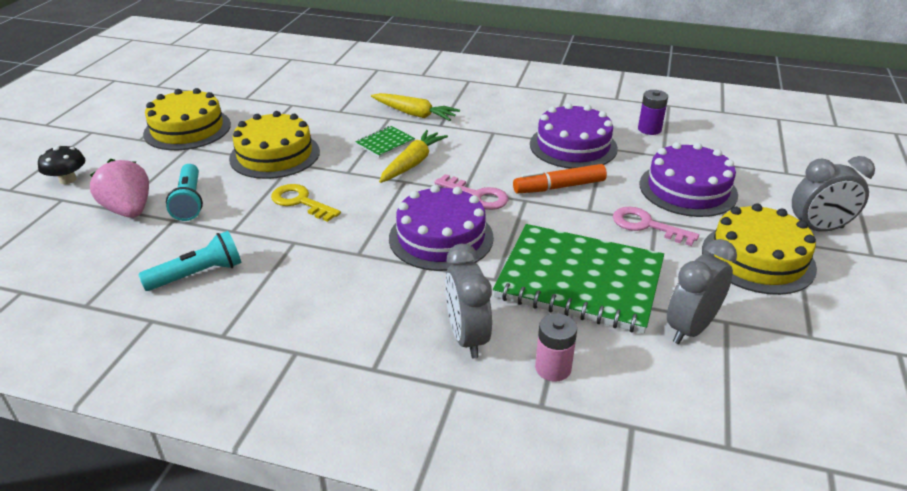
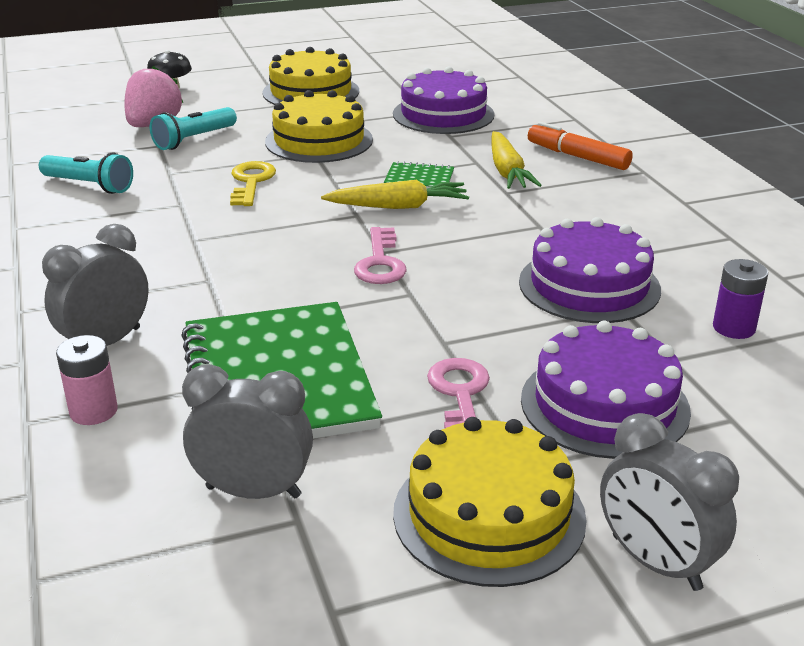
camera: 55 degrees right, 5 degrees down
purple cake [389,185,494,271] -> purple cake moved to [393,66,495,134]
orange marker [513,164,607,194] -> orange marker moved to [528,122,633,170]

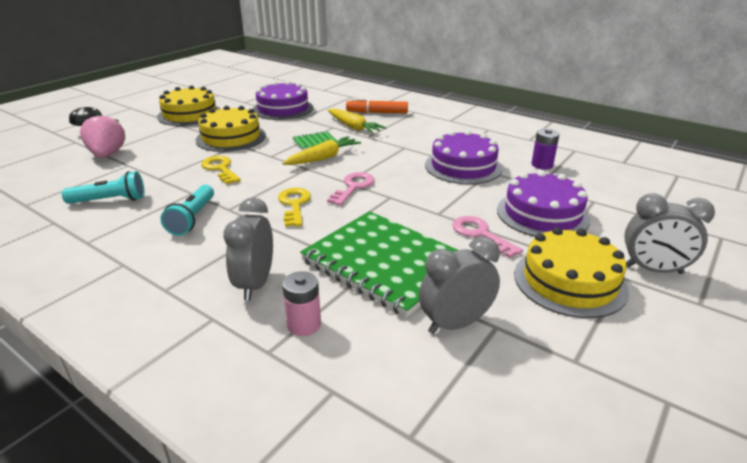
camera: 35 degrees left, 0 degrees up
turquoise flashlight [150,107,237,150] -> turquoise flashlight moved to [161,185,214,236]
pink key [354,227,407,284] -> pink key turned 120 degrees counterclockwise [327,172,375,206]
none -> yellow key [278,188,311,227]

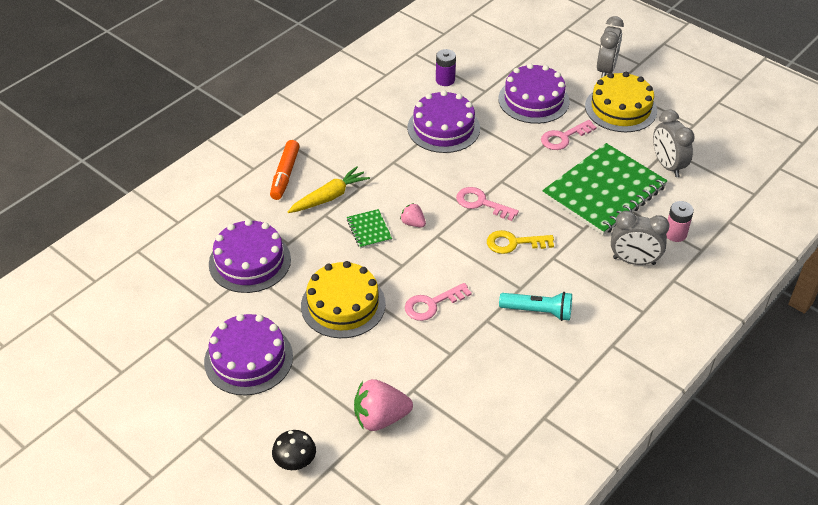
camera: 85 degrees left, 15 degrees up
turquoise flashlight [62,171,144,204] -> none
yellow cake [157,85,221,126] -> purple cake [204,314,293,395]
yellow key [201,156,241,184] -> pink key [405,283,472,321]
yellow carrot [282,136,361,165] -> pink strawberry [400,203,426,227]

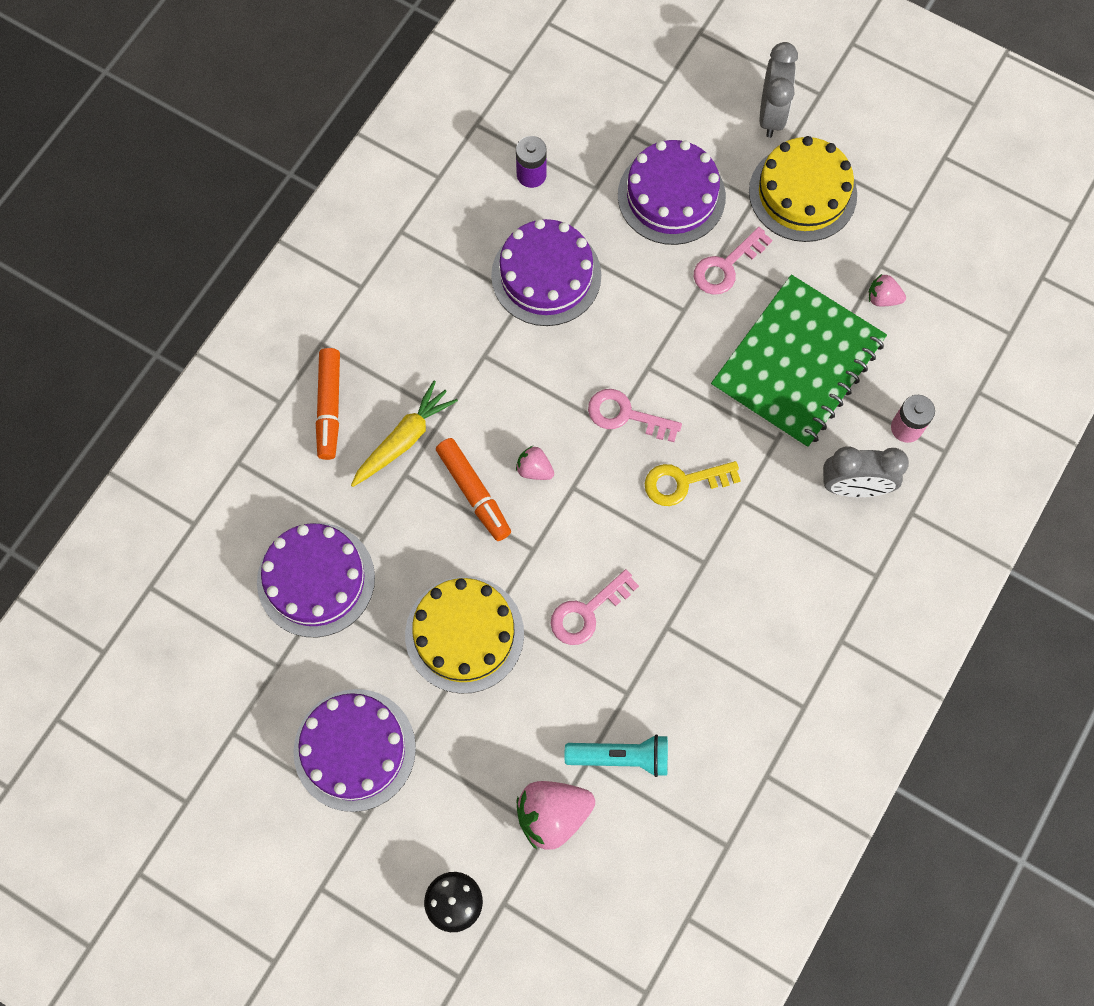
camera: 10 degrees left, 25 degrees up
green notebook [347,209,392,248] -> orange marker [436,438,511,541]
turquoise flashlight [499,292,572,321] -> turquoise flashlight moved to [564,734,668,777]
grey clock [653,109,695,177] -> pink strawberry [869,274,906,306]

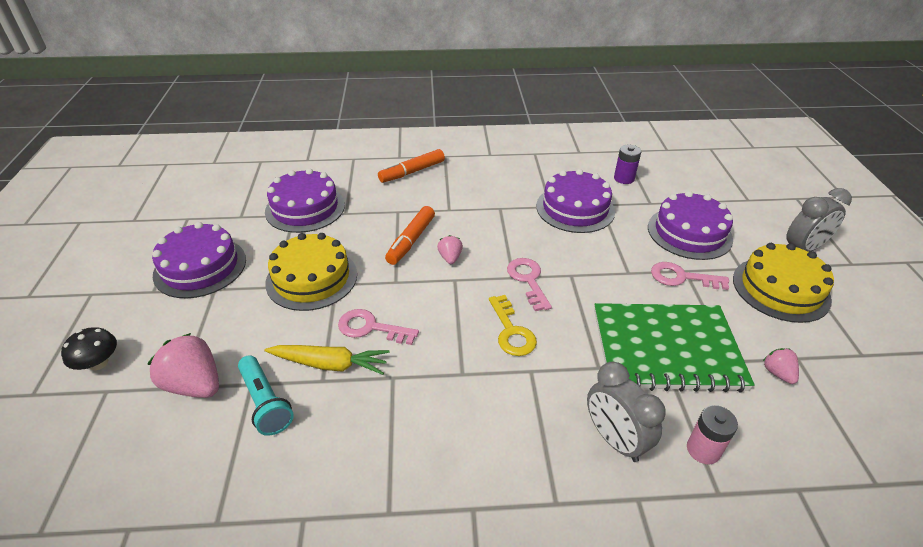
camera: 55 degrees right, 30 degrees down
yellow carrot [351,381,458,487] -> yellow carrot moved to [264,345,389,375]
yellow key [645,461,741,506] -> yellow key turned 150 degrees counterclockwise [489,295,537,356]

